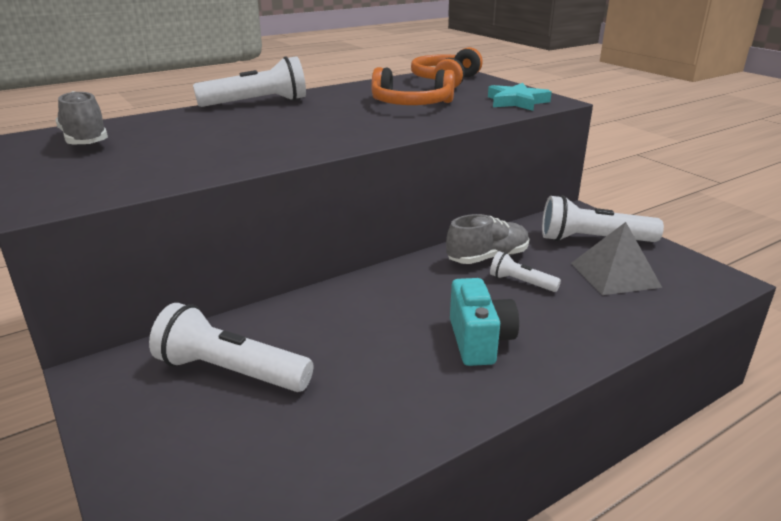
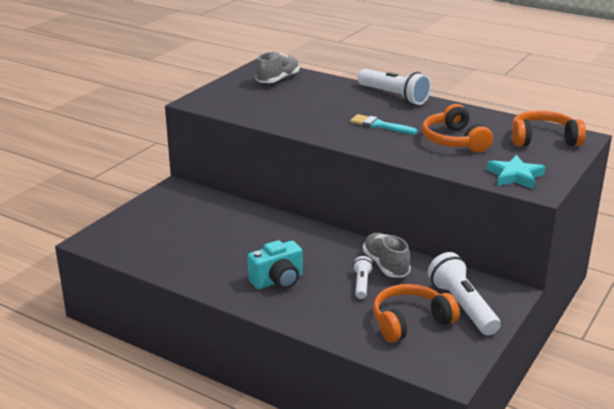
camera: 65 degrees right, 0 degrees up
white flashlight [149,303,313,392] -> none
grey shoe [446,214,529,264] -> grey shoe turned 150 degrees counterclockwise [363,233,411,278]
grey pyramid [571,222,662,295] -> orange headphones [373,284,460,343]
none -> turquoise brush [350,114,417,134]

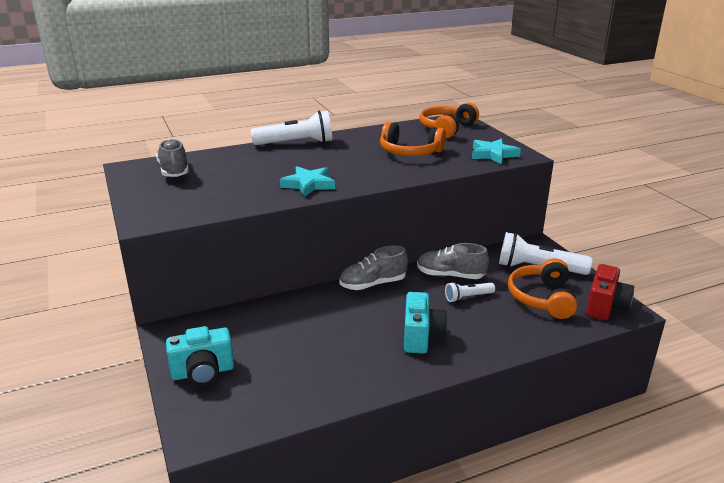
camera: 55 degrees left, 0 degrees up
turquoise brush [350,114,417,134] -> none
white flashlight [353,256,373,299] -> white flashlight turned 60 degrees counterclockwise [445,282,495,302]
none -> turquoise camera [166,326,234,385]
none -> turquoise star [280,166,335,197]
none -> grey shoe [339,245,408,290]
none -> red camera [586,264,634,320]

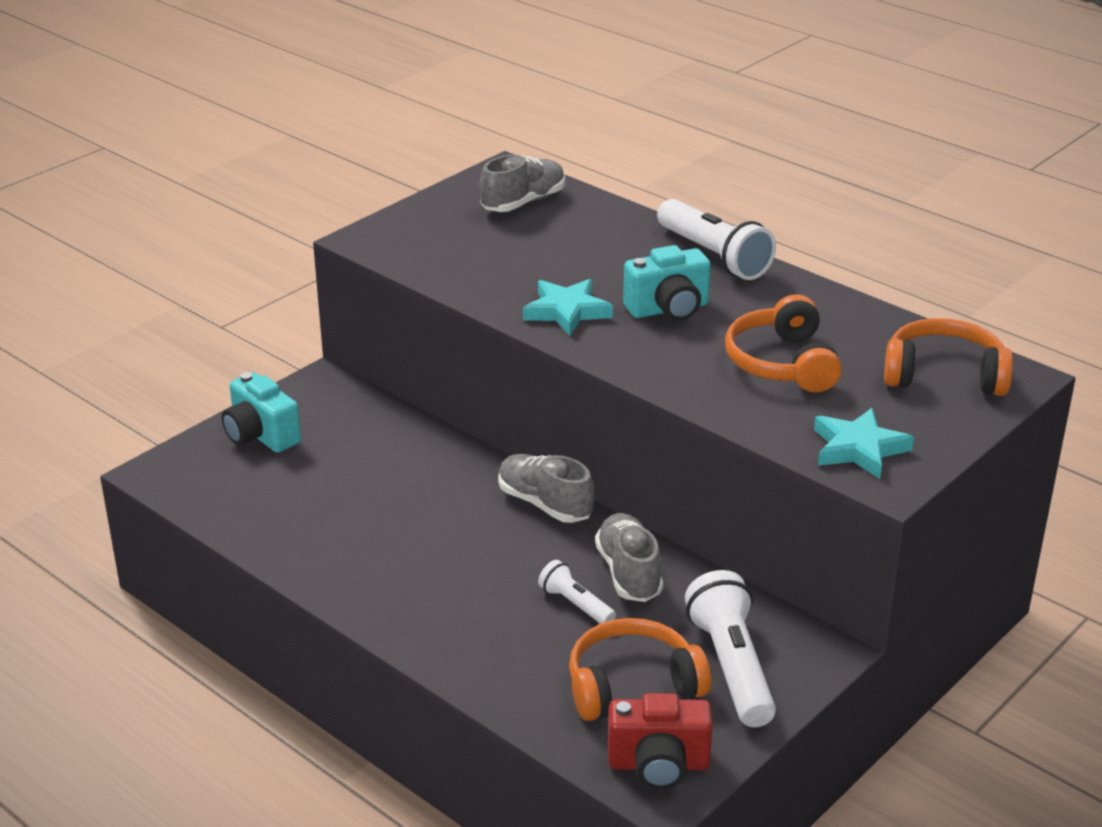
camera: 65 degrees right, 5 degrees up
turquoise camera [404,292,447,354] -> turquoise camera moved to [623,245,711,321]

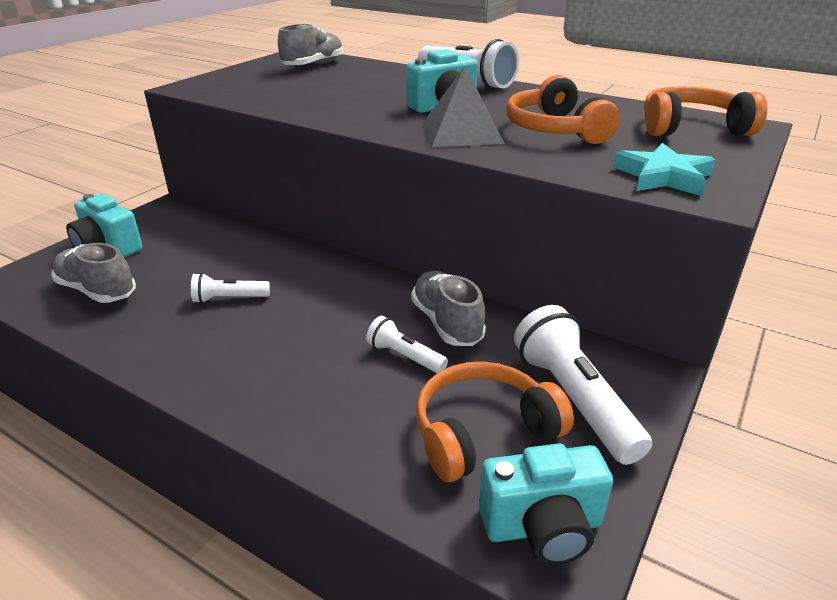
camera: 10 degrees left, 0 degrees up
grey shoe [498,454,595,523] -> grey shoe moved to [51,243,136,303]
turquoise star [523,279,613,336] -> none
red camera [608,693,713,789] -> turquoise camera [479,443,613,565]
none -> white flashlight [191,273,270,303]
none -> grey pyramid [423,66,505,147]

